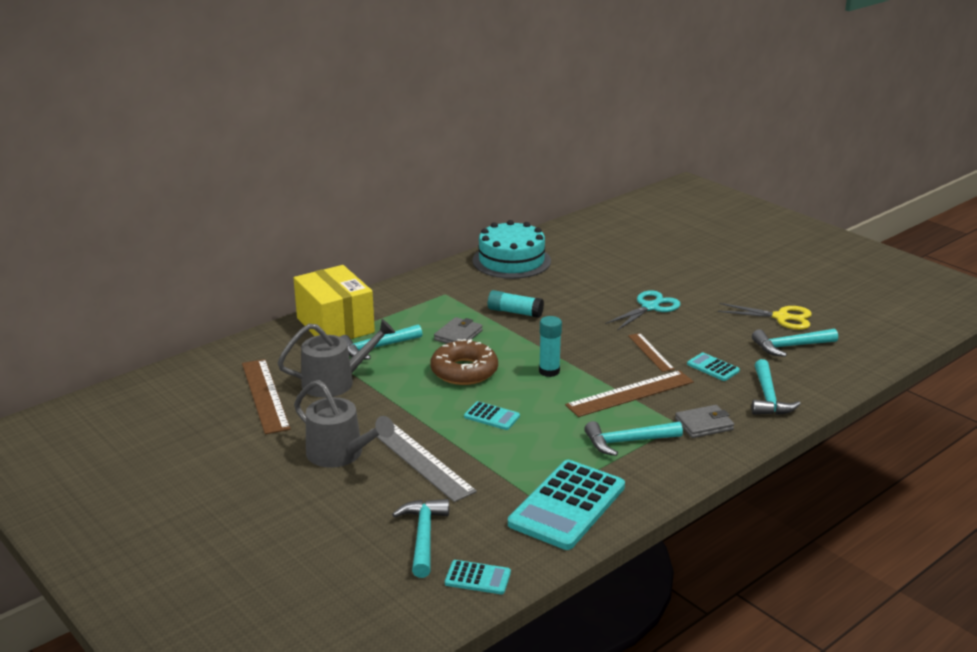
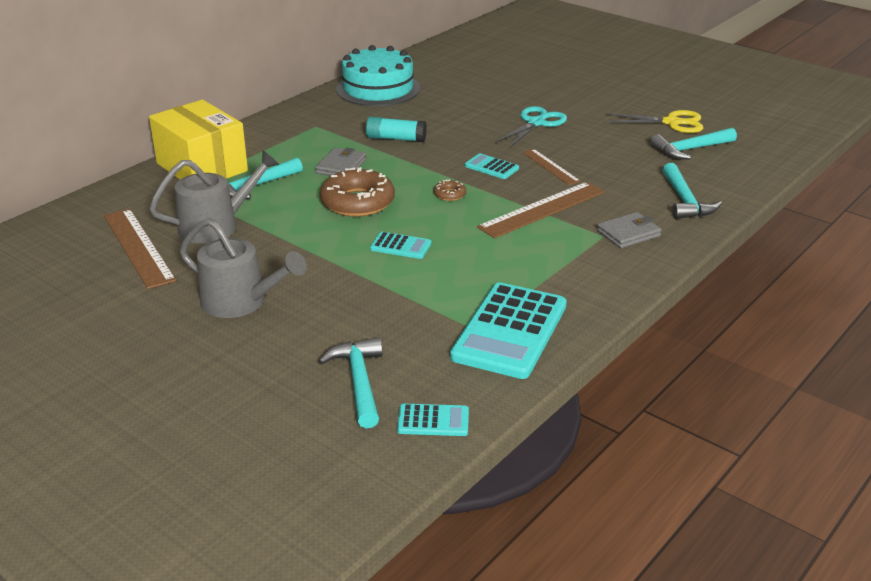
camera: 10 degrees left, 5 degrees up
grey ruler [370,423,477,502] -> none
turquoise glue stick [539,316,562,377] -> brown donut [433,179,466,201]
turquoise hammer [584,421,683,456] -> none
turquoise calculator [687,353,740,381] -> turquoise calculator moved to [465,153,519,179]

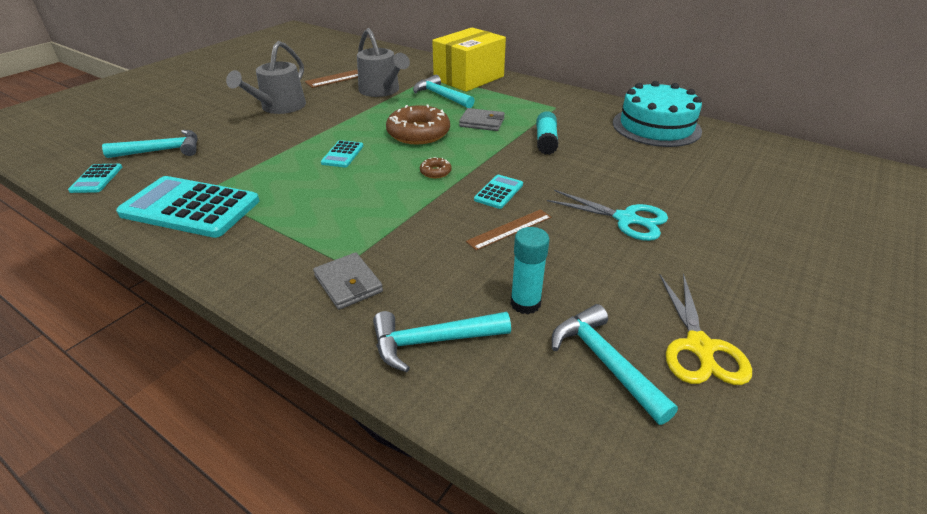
camera: 85 degrees right, 5 degrees up
brown ruler [477,182,604,238] -> none
none -> turquoise glue stick [511,227,550,314]

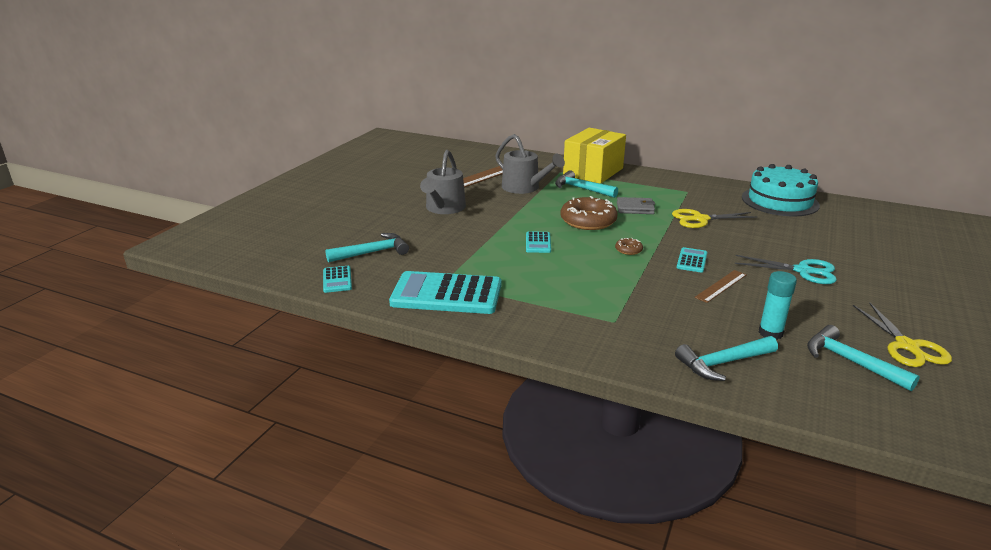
camera: 10 degrees left, 10 degrees down
grey wallet [313,253,383,310] -> none
turquoise glue stick [536,111,558,155] -> yellow scissors [672,209,757,228]

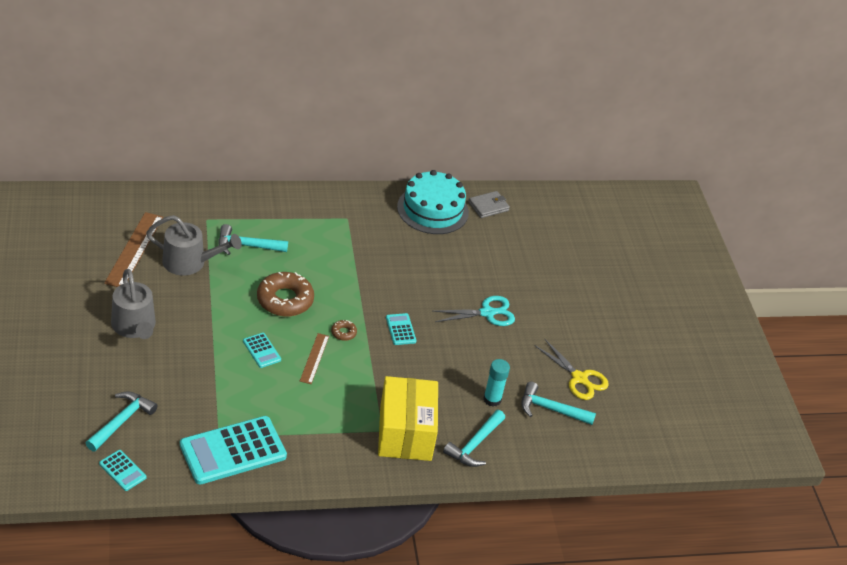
camera: 40 degrees left, 15 degrees up
yellow box [563,128,626,184] -> yellow box moved to [378,376,438,461]
grey wallet [617,197,655,214] -> grey wallet moved to [468,191,510,218]
yellow scissors [672,209,757,228] -> none
brown ruler [695,270,747,303] -> brown ruler moved to [300,333,329,384]

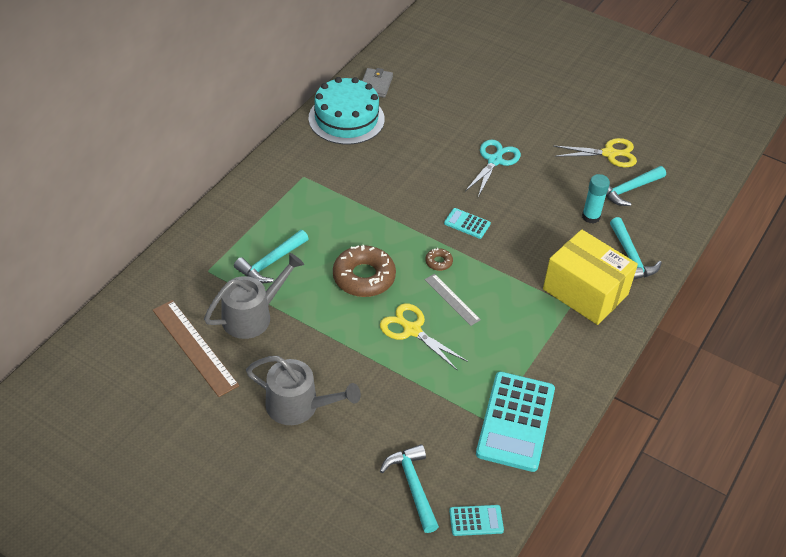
camera: 45 degrees left, 5 degrees up
turquoise calculator [243,333,281,368] -> yellow scissors [380,303,468,371]
brown ruler [300,333,329,384] -> grey ruler [424,274,481,326]

